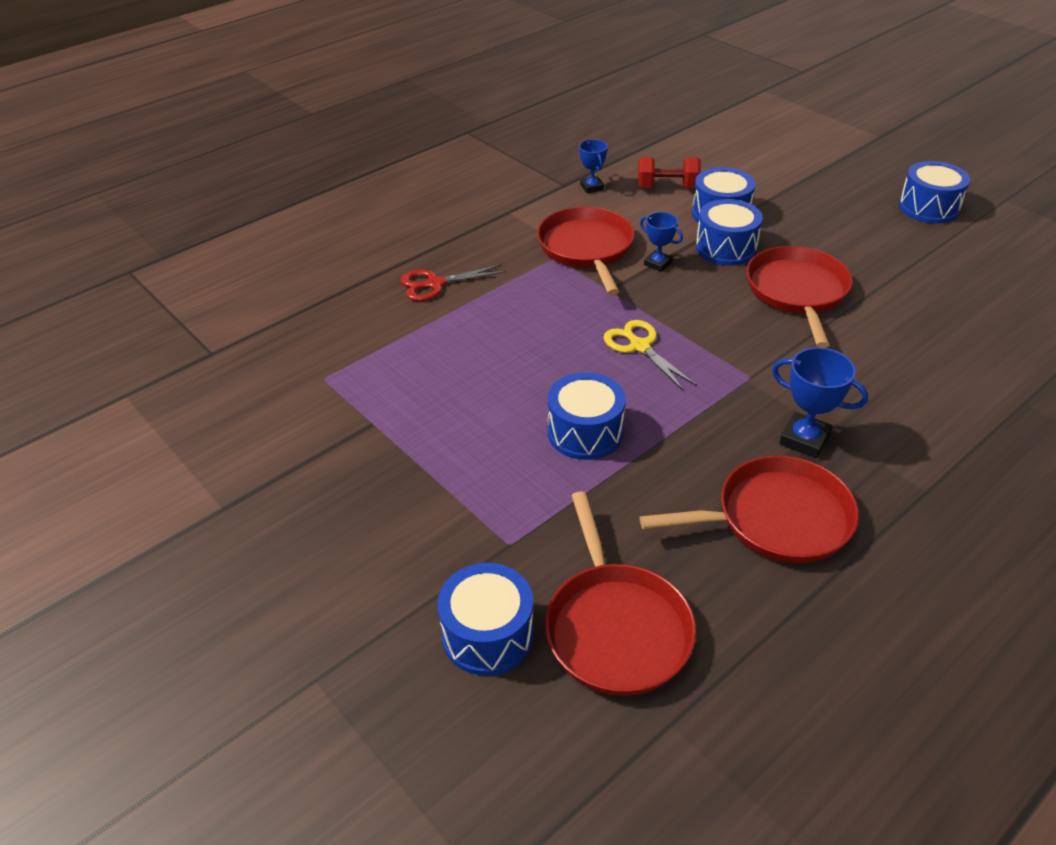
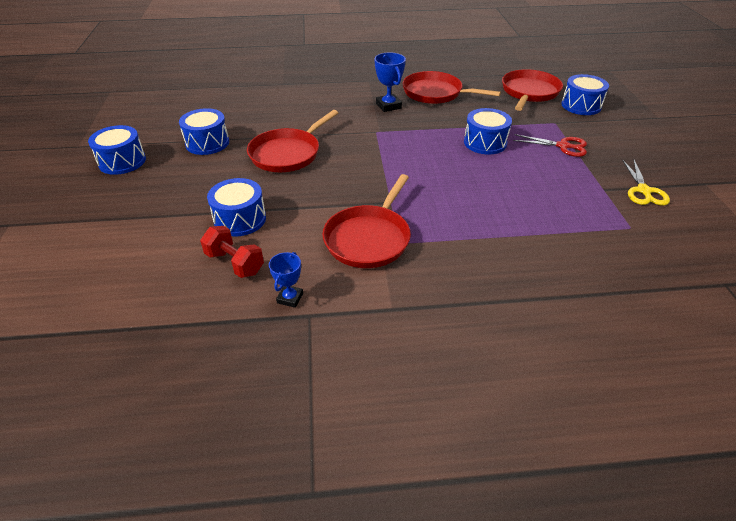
camera: 145 degrees left, 0 degrees up
red scissors [400,264,506,301] -> red scissors moved to [513,134,587,157]
yellow scissors [603,320,697,391] -> yellow scissors moved to [623,160,670,206]
blue trophy [640,212,683,272] -> none
blue drum [696,199,763,266] -> blue drum moved to [179,108,229,155]

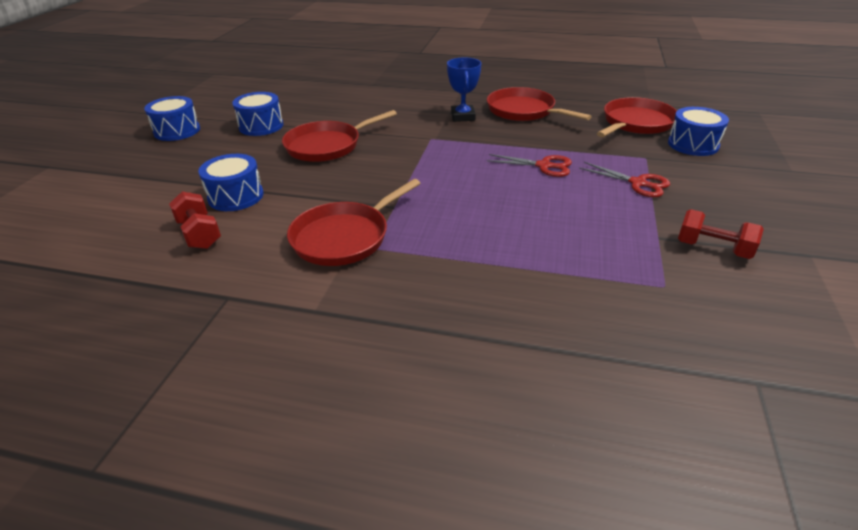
camera: 20 degrees right, 5 degrees down
blue trophy [269,252,303,308] -> none
blue drum [464,108,512,155] -> red scissors [487,154,572,177]
yellow scissors [623,160,670,206] -> red dumbbell [678,209,764,259]

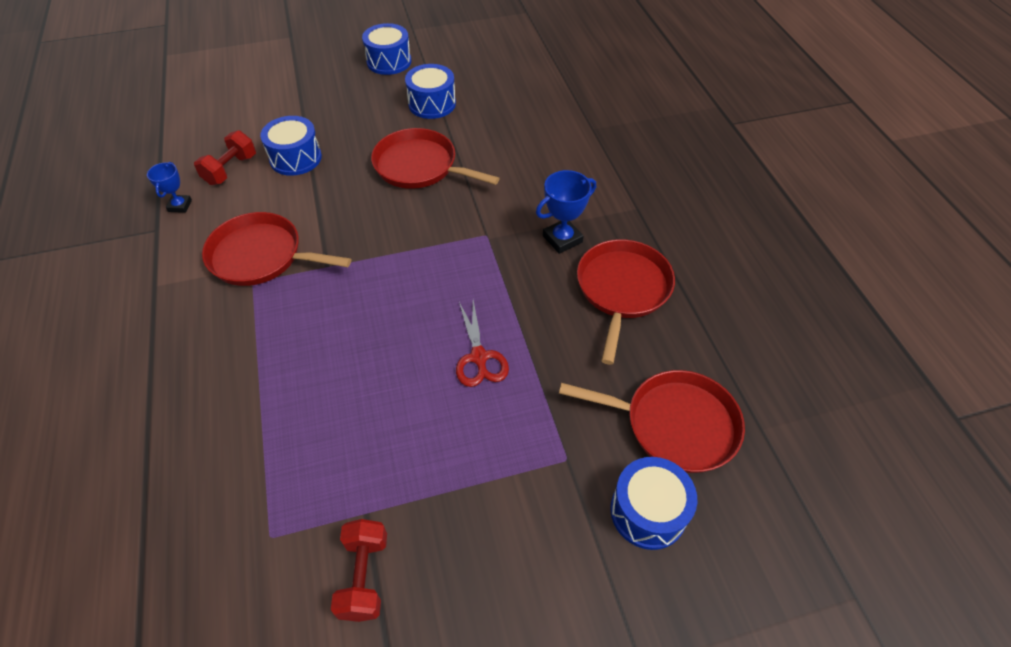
camera: 60 degrees right, 15 degrees up
red scissors [579,162,670,197] -> none
none -> blue trophy [147,162,192,213]

